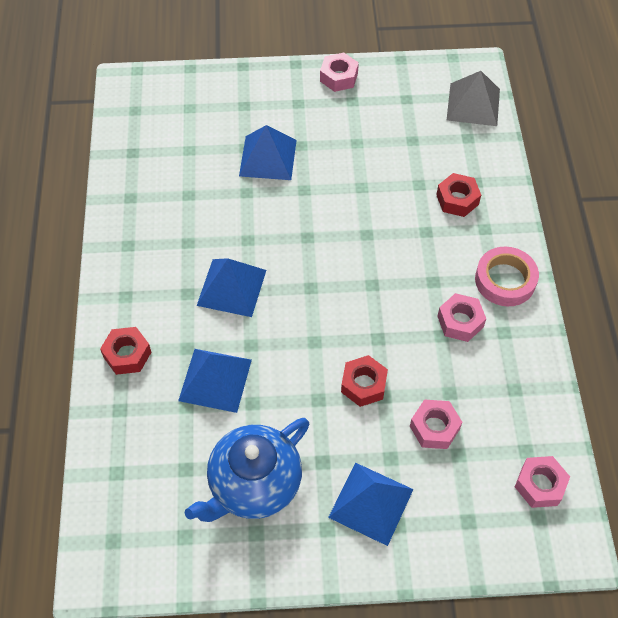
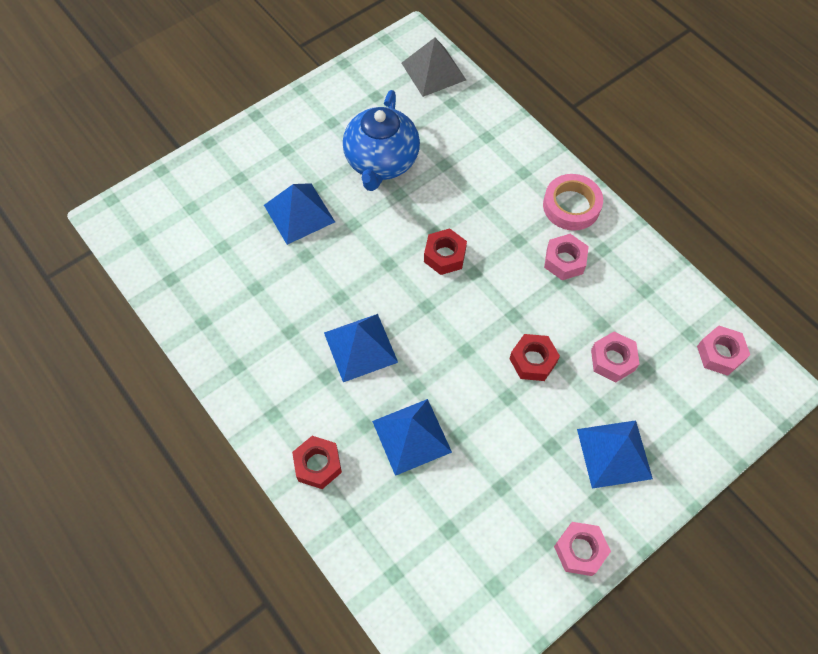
camera: 35 degrees left, 5 degrees up
blue teapot [185,418,309,522] -> blue teapot moved to [343,90,420,191]
pink nut [320,53,359,92] -> pink nut moved to [554,522,611,576]
red nut [436,173,481,217] -> red nut moved to [424,228,467,275]

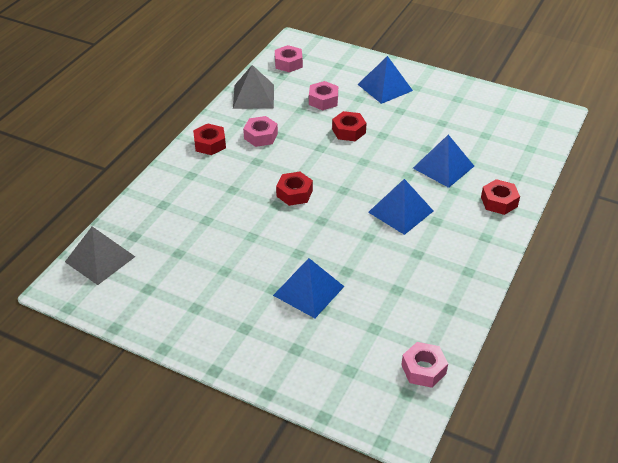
camera: 115 degrees left, 20 degrees down
blue teapot [343,90,420,191] -> none
pink tape [543,174,603,231] -> red nut [193,124,226,155]
pink nut [554,522,611,576] -> pink nut moved to [401,342,448,388]
none -> grey pyramid [233,65,274,109]

